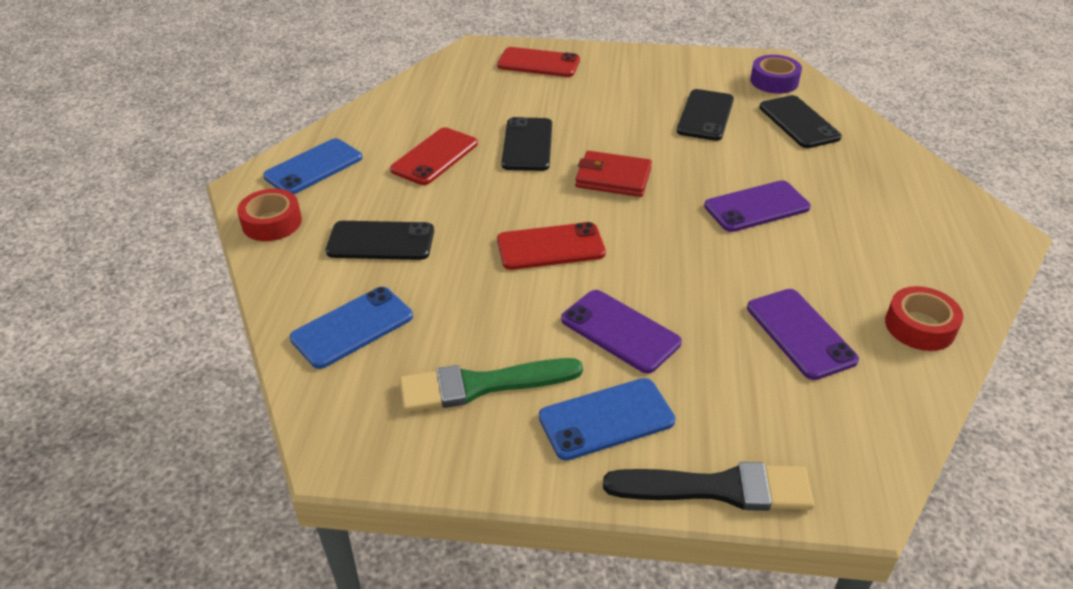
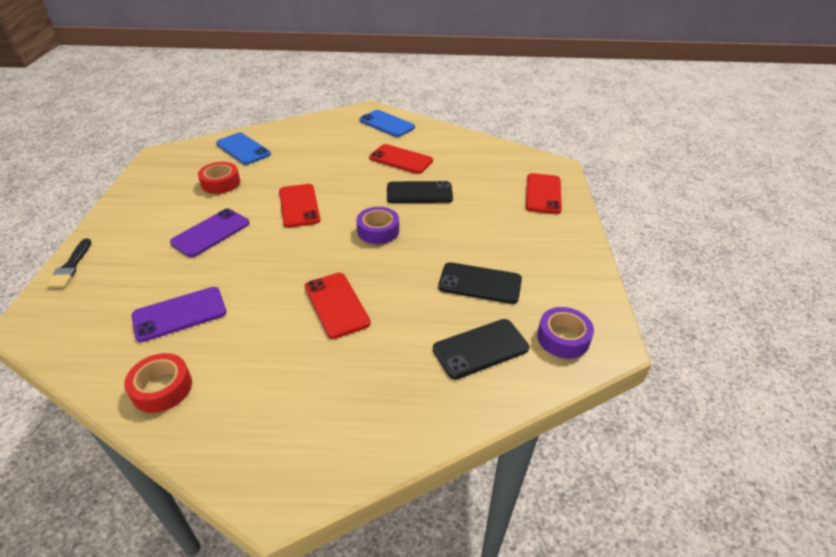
camera: 85 degrees right, 0 degrees up
red tape [237,189,302,241] -> red tape moved to [198,162,240,194]
black phone [326,221,434,260] -> none
green brush [399,358,583,412] -> none
blue phone [539,378,675,460] -> none
red wallet [575,151,652,197] -> purple tape [356,207,399,244]
black brush [603,462,814,511] -> black brush [47,238,91,288], size x0.63
purple phone [704,180,811,232] -> red phone [305,273,371,339]

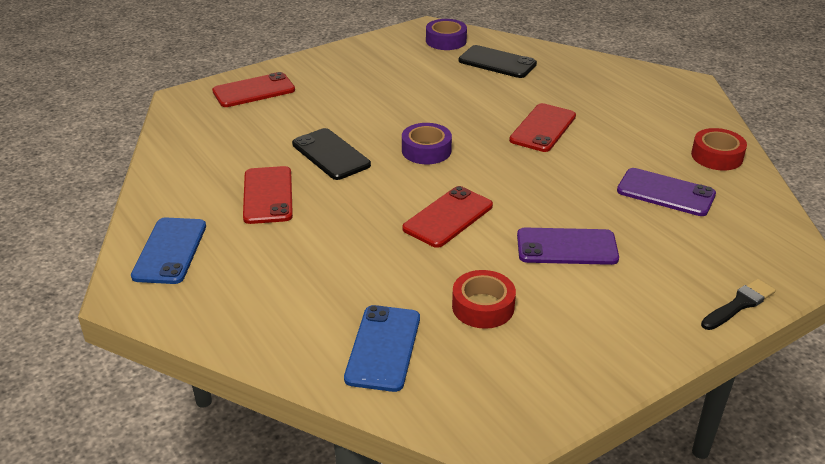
camera: 125 degrees left, 5 degrees down
black phone [438,262,522,304] -> none

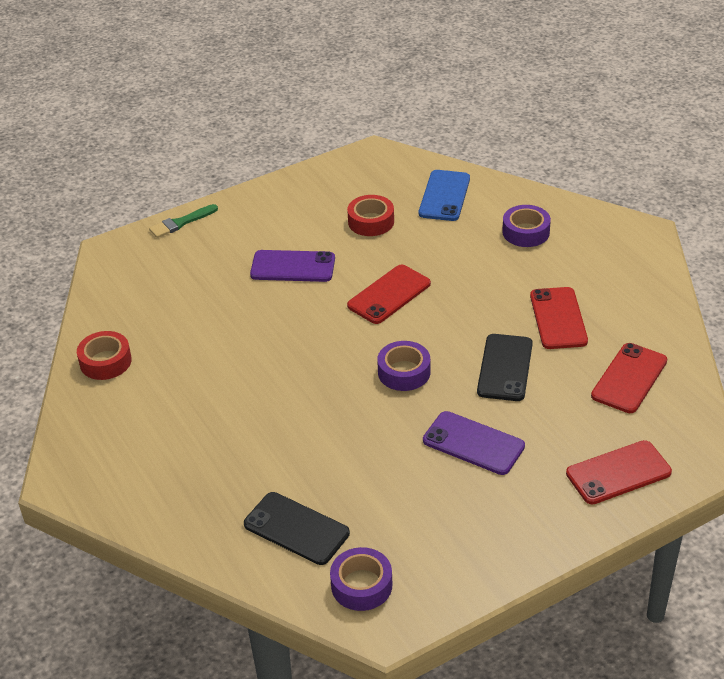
camera: 175 degrees left, 5 degrees up
blue phone [131,218,206,284] -> none
black phone [292,128,371,180] -> black phone turned 45 degrees clockwise [477,334,533,401]
red phone [509,103,576,152] -> red phone moved to [591,343,667,413]
purple phone [617,168,716,216] -> purple phone moved to [423,411,525,475]
black brush [701,279,776,330] -> green brush [149,204,218,238]
none -> purple tape [502,205,551,247]

